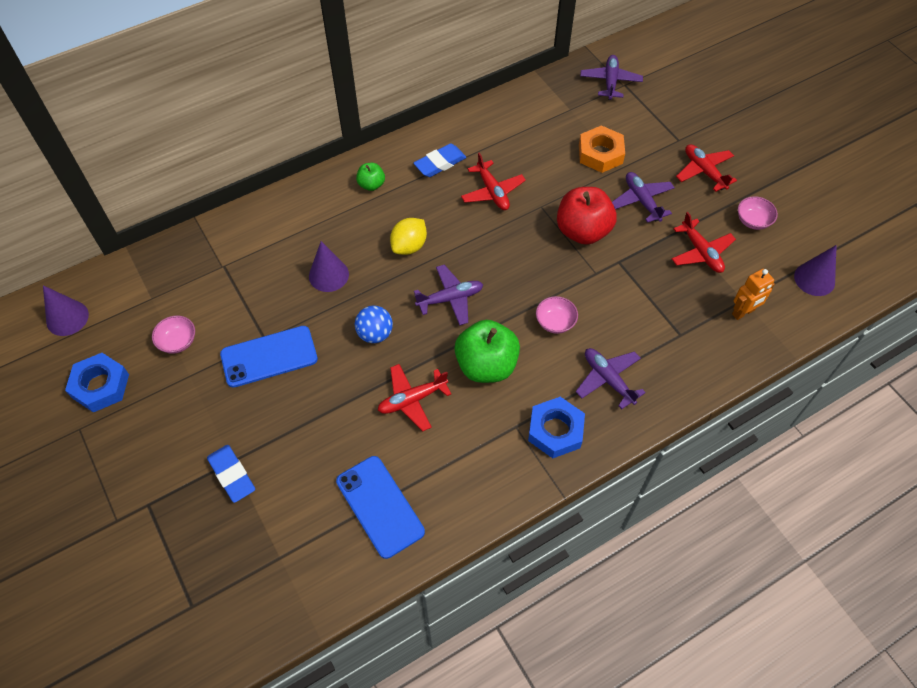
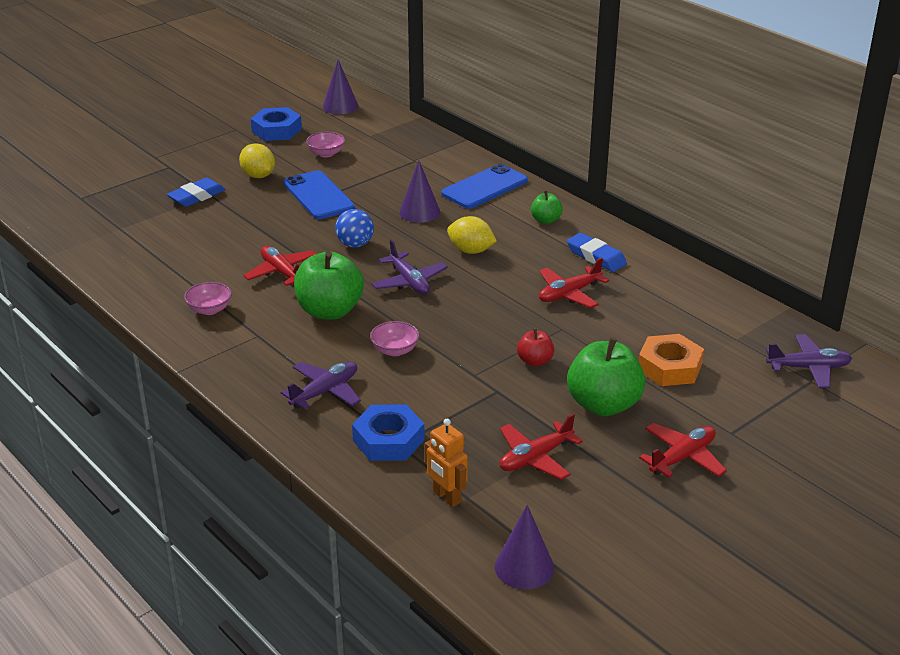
camera: 80 degrees right, 25 degrees down
blue phone [336,456,425,559] -> blue phone moved to [442,164,528,209]
blue nut [528,397,585,458] -> blue nut moved to [352,404,425,461]
red apple [557,187,617,245] -> red apple [517,328,554,367], size x0.51
purple plane [612,172,675,223] -> green apple [567,337,645,416]
pink bowl [738,196,778,230] -> pink bowl moved to [184,282,232,315]
none -> yellow lemon [239,143,275,178]

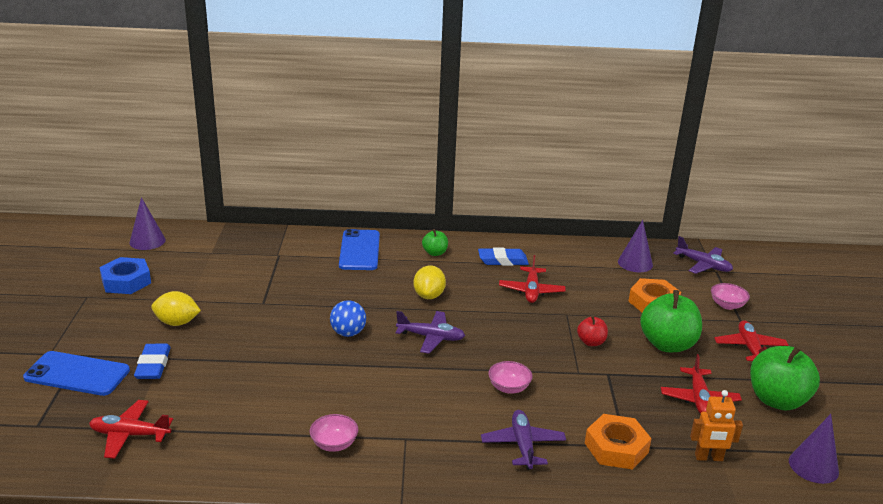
camera: 50 degrees left, 5 degrees down
red plane [243,246,316,286] -> red plane moved to [89,400,173,459]
blue phone [283,170,355,219] -> blue phone moved to [23,351,130,396]
green apple [294,251,364,320] -> green apple moved to [750,345,820,410]
pink bowl [306,132,345,157] -> pink bowl moved to [711,283,750,310]
blue nut [352,404,425,461] -> orange nut [585,414,652,470]
purple cone [399,161,440,223] -> purple cone moved to [618,220,653,272]
yellow lemon [447,216,497,254] -> yellow lemon turned 60 degrees counterclockwise [413,265,446,299]
purple plane [766,334,852,388] -> purple plane turned 90 degrees clockwise [673,236,733,274]

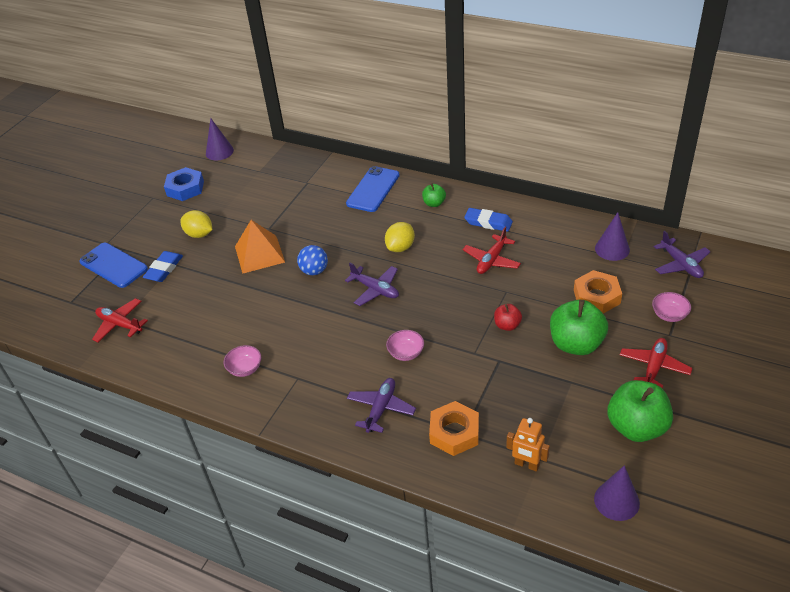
camera: 30 degrees right, 15 degrees up
red plane [661,354,742,414] -> none
none -> orange pyramid [235,220,285,274]

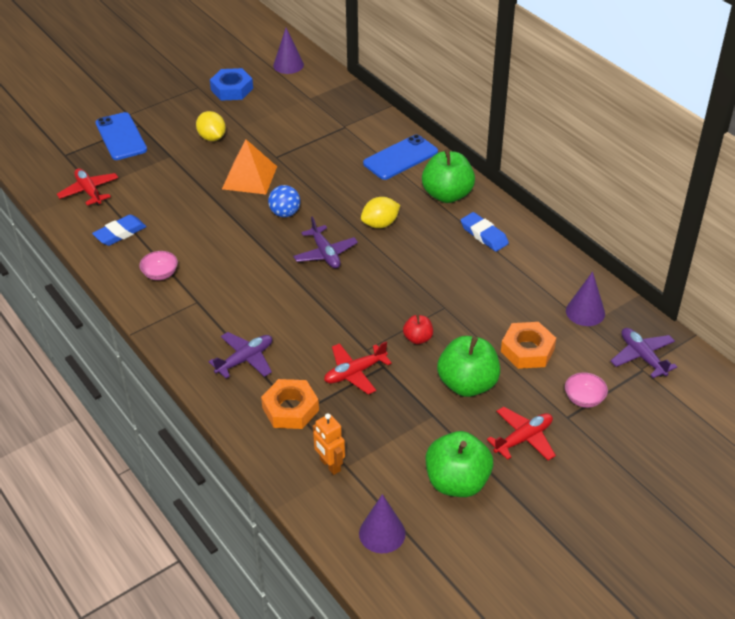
camera: 25 degrees right, 0 degrees up
blue eraser [143,251,183,282] -> blue eraser moved to [92,215,147,246]
pink bowl [386,330,424,361] -> none
green apple [422,183,446,207] -> green apple [422,149,475,203], size x1.97
red plane [463,227,521,274] -> red plane moved to [324,341,392,395]
purple plane [654,231,711,278] -> purple plane turned 150 degrees clockwise [611,328,677,378]

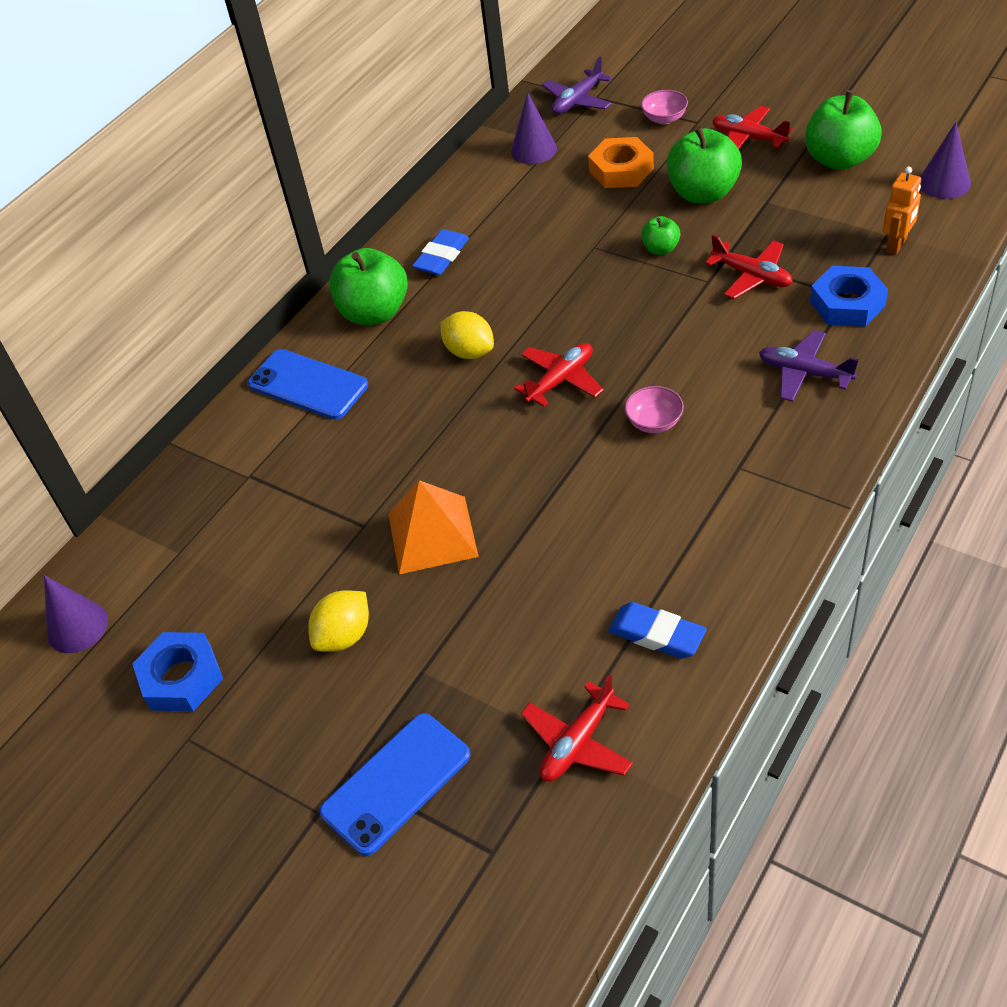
camera: 105 degrees left, 5 degrees up
pink bowl [139,251,178,280] -> pink bowl moved to [625,386,684,433]
orange nut [261,379,319,429] -> blue nut [810,266,888,327]
blue ball [268,185,300,217] -> none
purple plane [293,216,358,269] -> red plane [514,343,603,407]
red apple [403,315,433,344] -> green apple [641,216,680,255]

